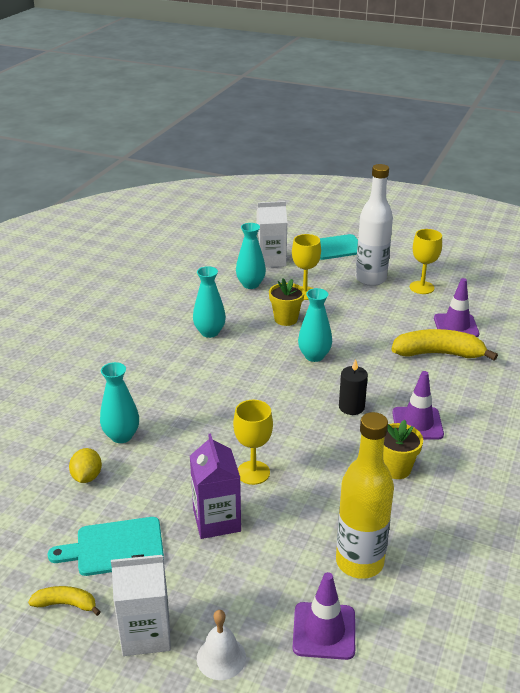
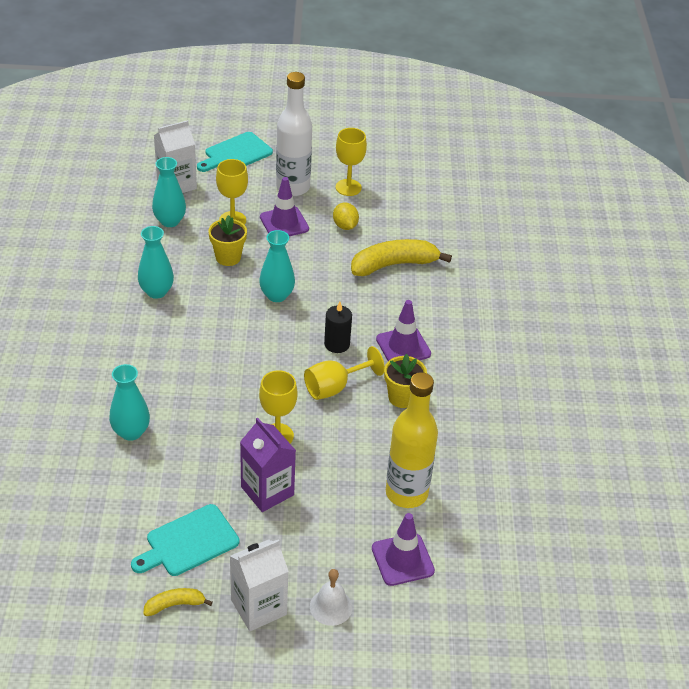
camera: 25 degrees left, 10 degrees up
yellow lemon [69,448,102,483] -> yellow lemon moved to [333,202,359,230]
purple traffic cone [434,278,479,337] -> purple traffic cone moved to [260,177,309,236]
none -> yellow goblet [304,346,385,400]

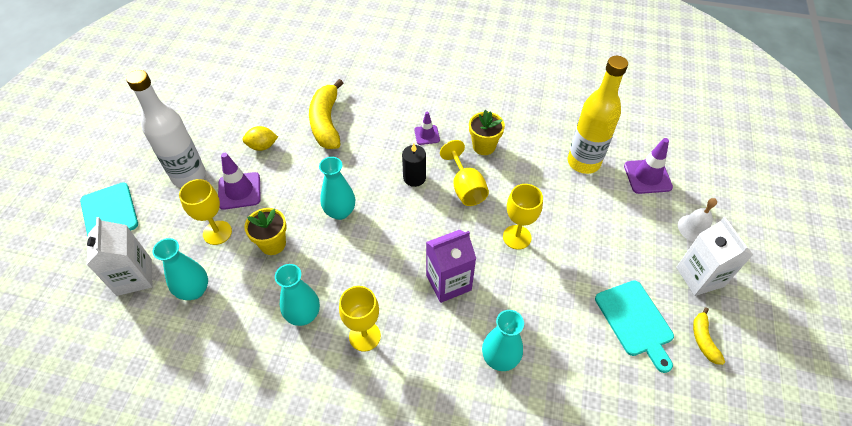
camera: 75 degrees left, 10 degrees up
purple carton [240,418,296,512] -> purple carton moved to [426,230,476,303]
yellow goblet [336,128,367,196] -> yellow goblet moved to [339,286,381,352]
purple traffic cone [376,300,431,361] -> purple traffic cone [414,112,440,145], size x0.61

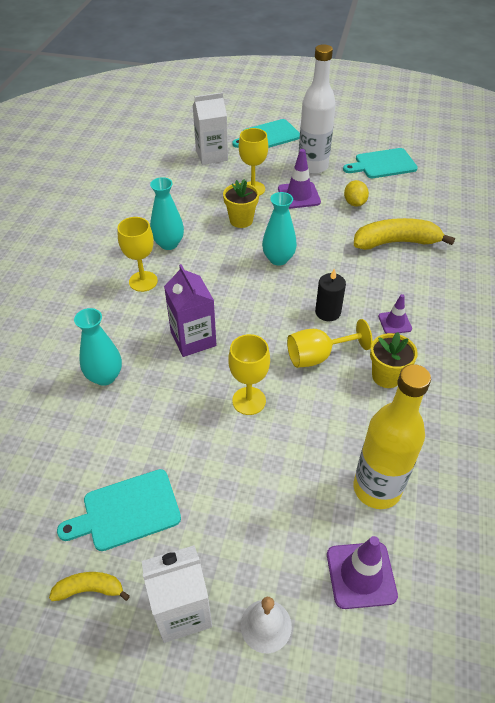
camera: 90 degrees right, 5 degrees down
turquoise vase [153,238,208,300] -> none
none -> turquoise cutting board [343,148,418,178]

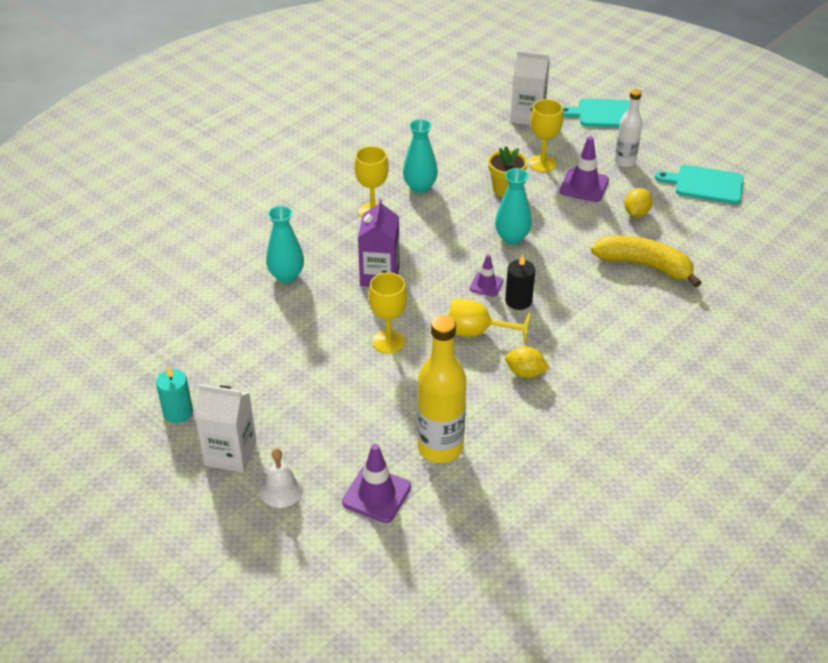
camera: 30 degrees right, 5 degrees down
yellow banana [49,572,130,601] -> turquoise candle [156,366,193,423]
turquoise cutting board [57,469,181,551] -> none
white bottle [299,44,336,174] -> white bottle [615,89,642,167], size x0.60
yellow flower pot [370,332,418,388] -> yellow lemon [505,346,549,378]
purple traffic cone [378,294,412,334] -> purple traffic cone moved to [469,254,504,297]

